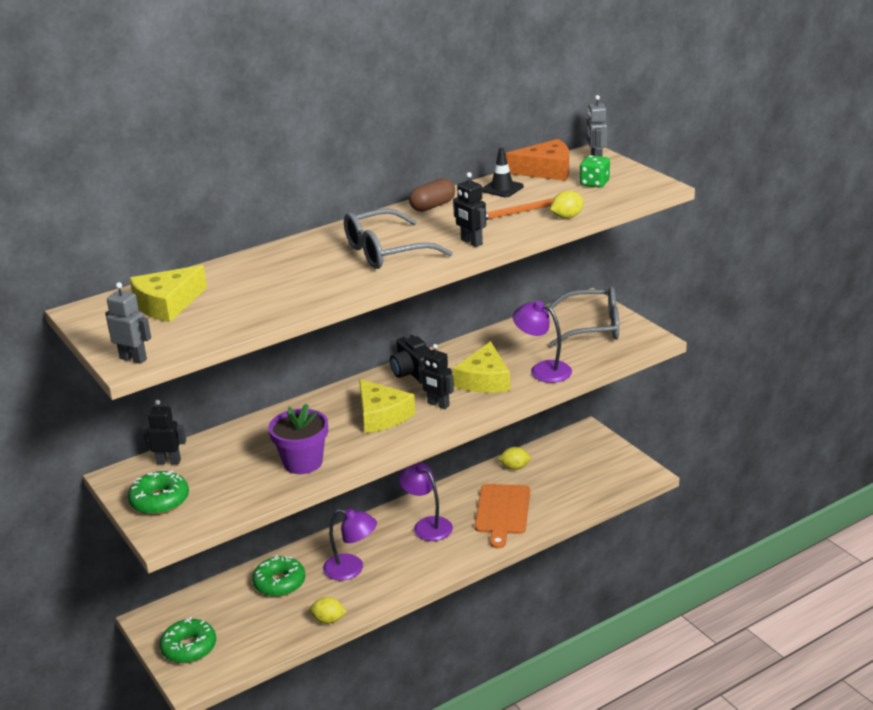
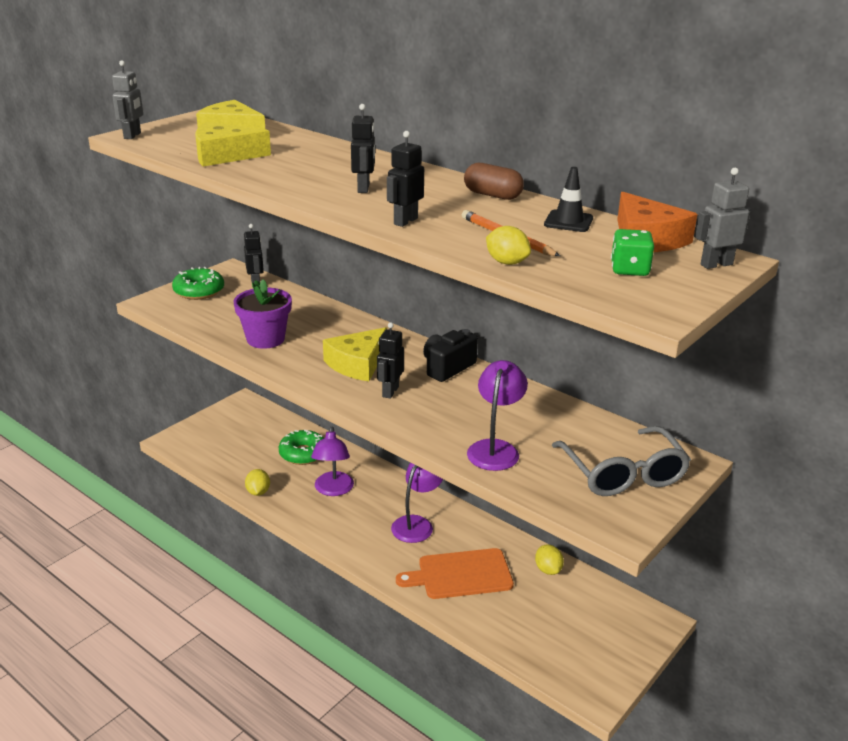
camera: 70 degrees right, 0 degrees up
green donut [160,617,216,663] -> none
grey glasses [344,208,453,269] -> black robot [351,104,375,193]
yellow cheese [453,341,510,393] -> yellow cheese moved to [195,122,271,167]

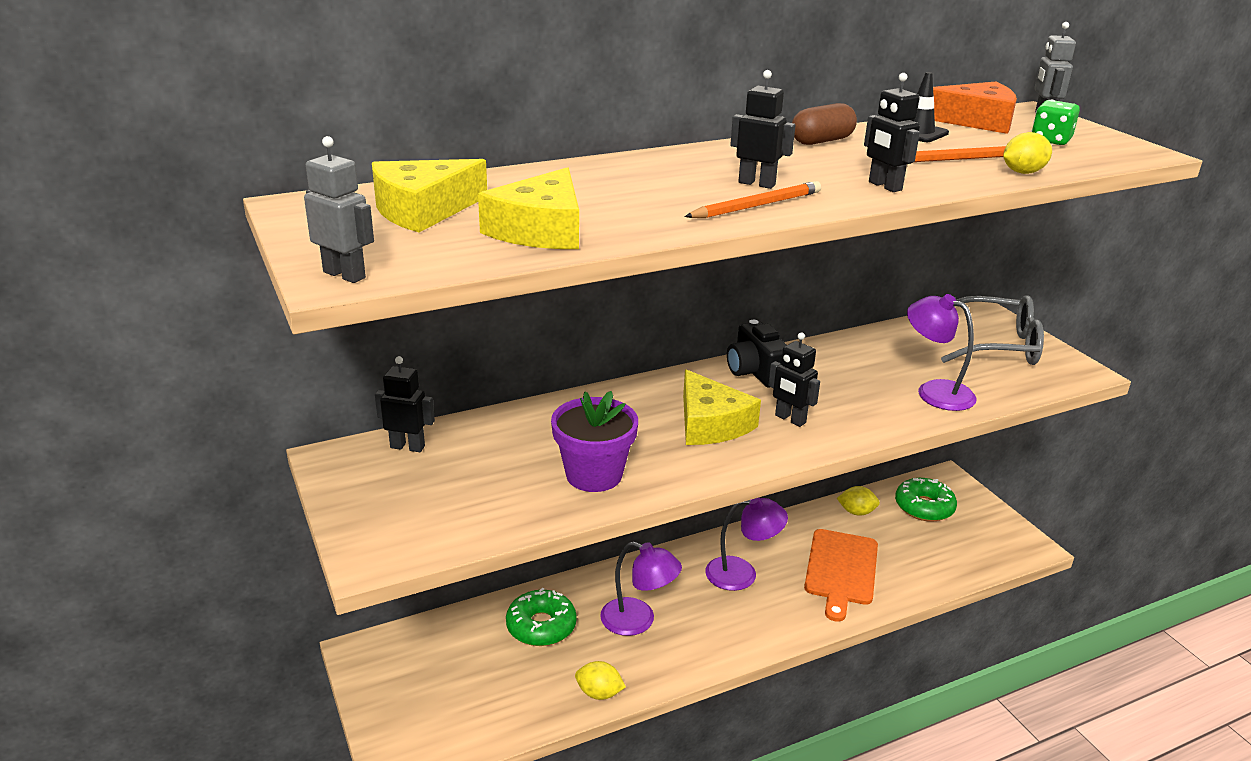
camera: 65 degrees left, 0 degrees up
green donut [172,267,224,300] -> green donut moved to [895,478,957,522]
purple lamp [391,463,443,543] -> purple lamp turned 120 degrees clockwise [705,498,788,591]
none -> orange pencil [684,181,821,218]

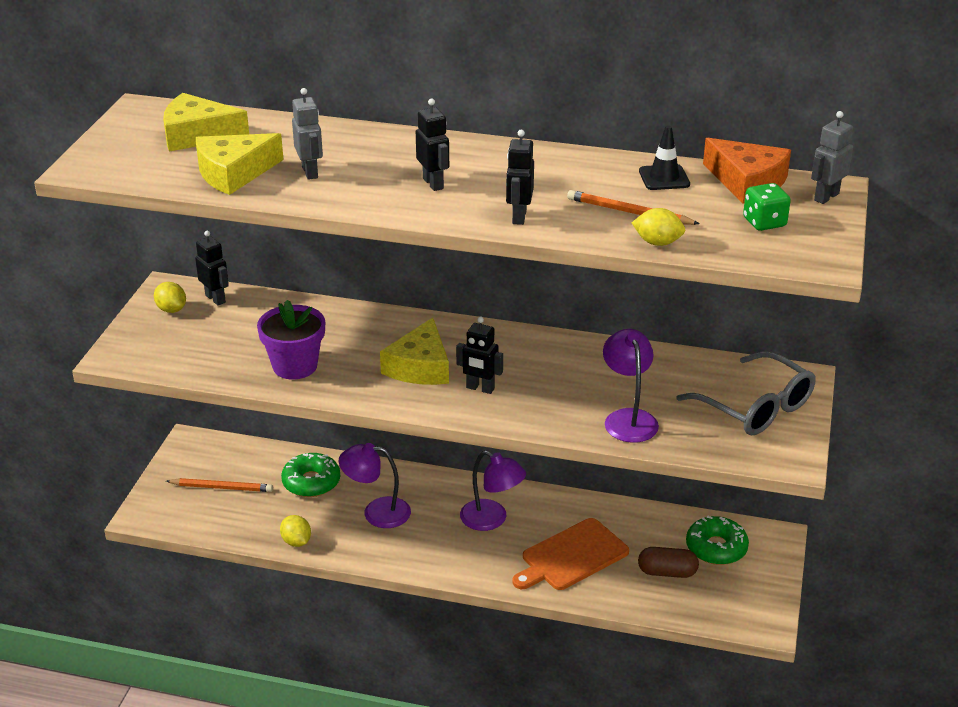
camera: 40 degrees right, 5 degrees up
grey robot [304,136,374,283] -> grey robot moved to [292,88,323,180]
purple lamp [600,542,682,636] -> purple lamp turned 120 degrees clockwise [339,443,411,528]
orange pencil [684,181,821,218] -> orange pencil moved to [166,478,273,492]
black camera [727,320,787,388] -> none
black robot [768,333,820,427] -> black robot turned 60 degrees counterclockwise [456,317,503,394]
brown capsule [792,103,857,145] -> brown capsule moved to [638,547,699,578]
yellow lemon [837,486,880,516] -> yellow lemon moved to [154,282,186,313]

